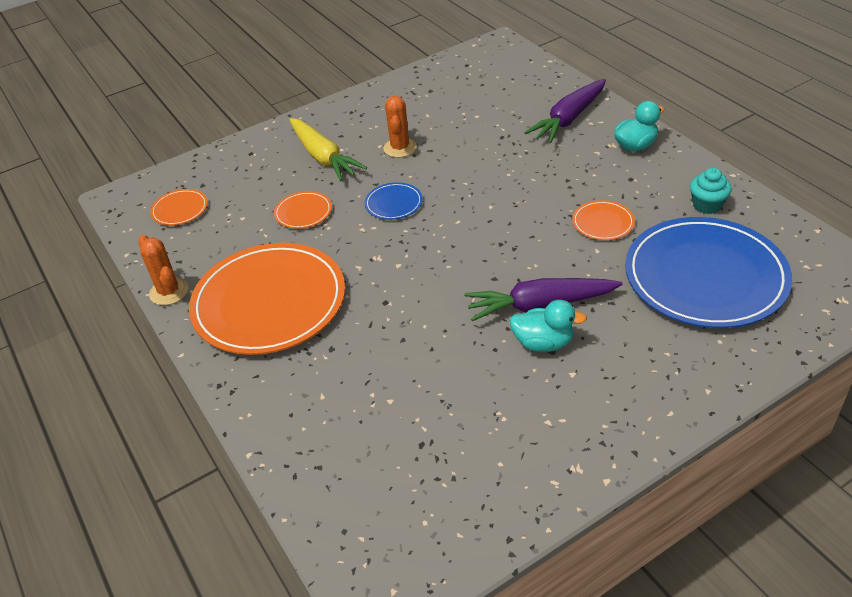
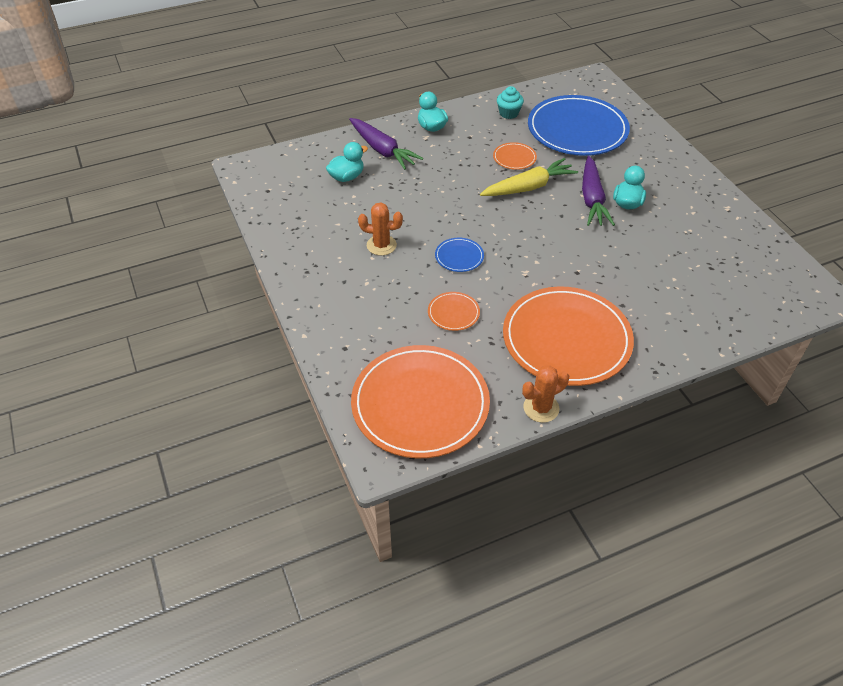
camera: 85 degrees left, 5 degrees up
orange plate [150,189,208,226] -> orange plate [351,345,490,458], size x2.40
yellow carrot [289,118,367,182] -> yellow carrot moved to [480,158,578,196]
none -> turquoise duck [326,142,368,182]

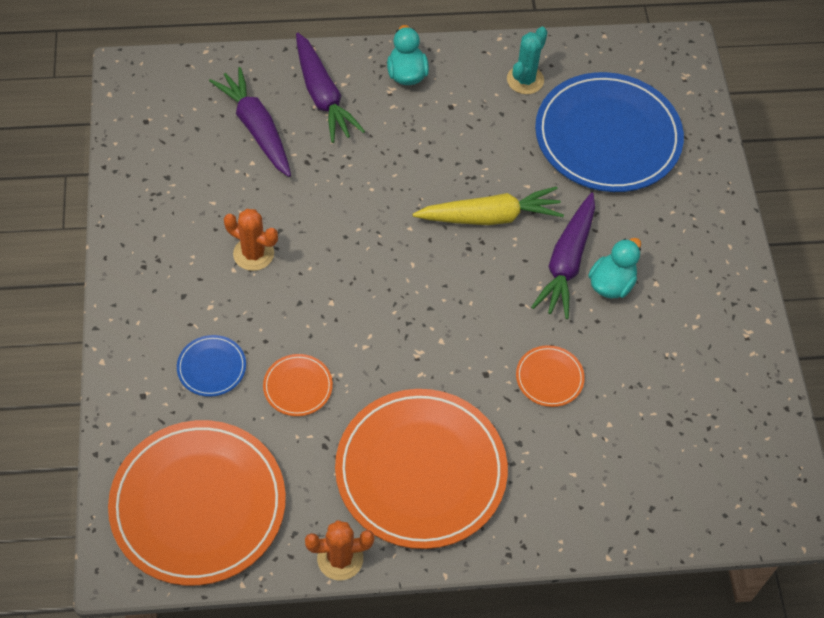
camera: 15 degrees right, 10 degrees up
turquoise duck [326,142,368,182] -> purple carrot [209,67,291,177]
blue plate [435,238,484,272] -> blue plate moved to [177,335,246,397]
orange plate [493,142,537,170] -> orange plate moved to [516,345,585,407]
turquoise cupcake [497,86,524,119] -> turquoise cactus [507,27,547,94]

